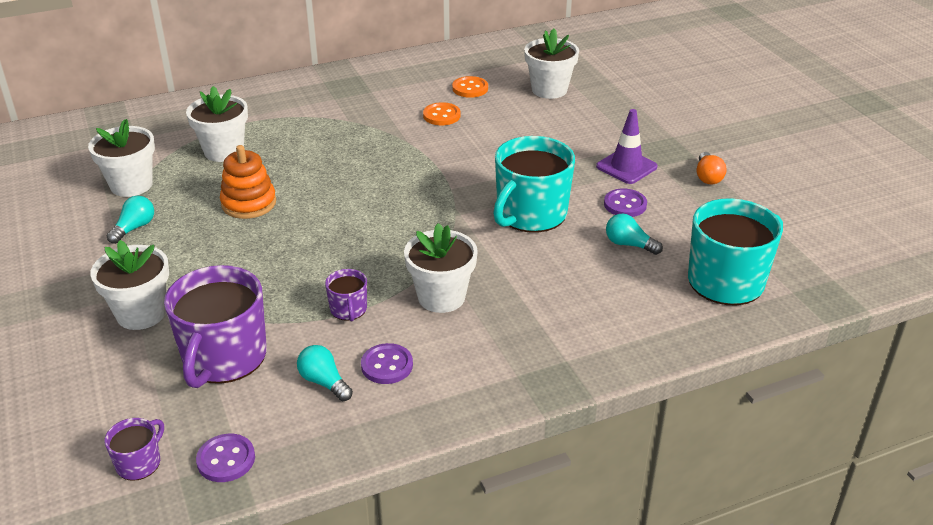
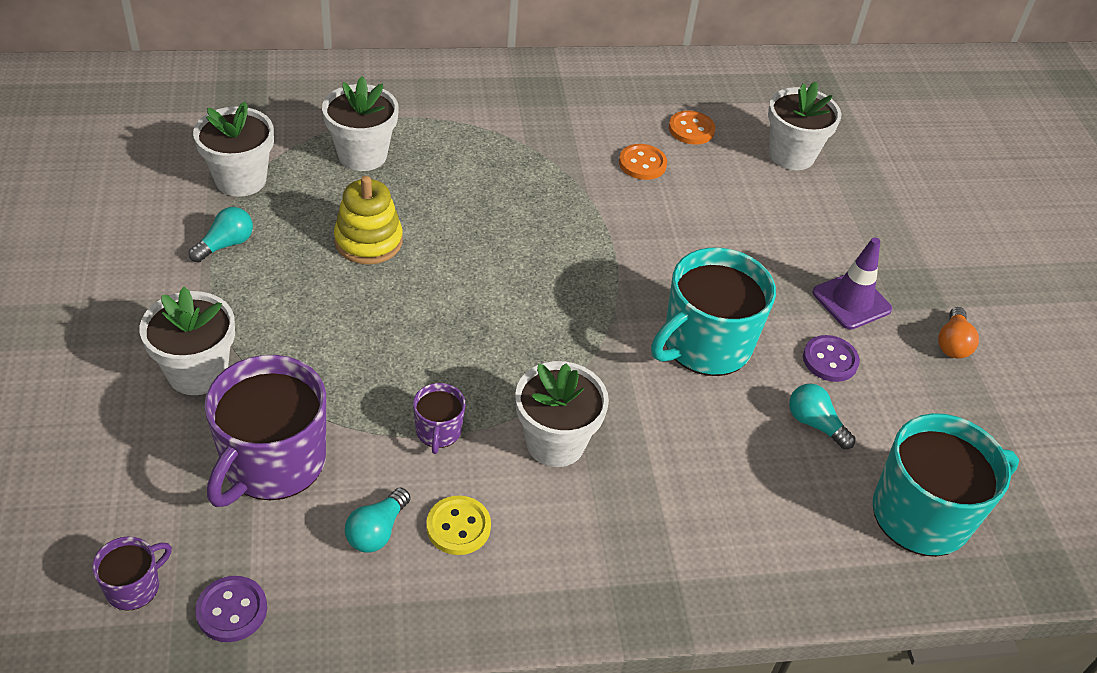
camera: 10 degrees right, 10 degrees up
orange stacking toy [220,145,276,219] -> yellow stacking toy [334,176,403,264]
turquoise light bulb [297,345,353,401] -> turquoise light bulb turned 120 degrees counterclockwise [345,488,410,553]
purple button [361,343,413,384] -> yellow button [426,496,491,555]

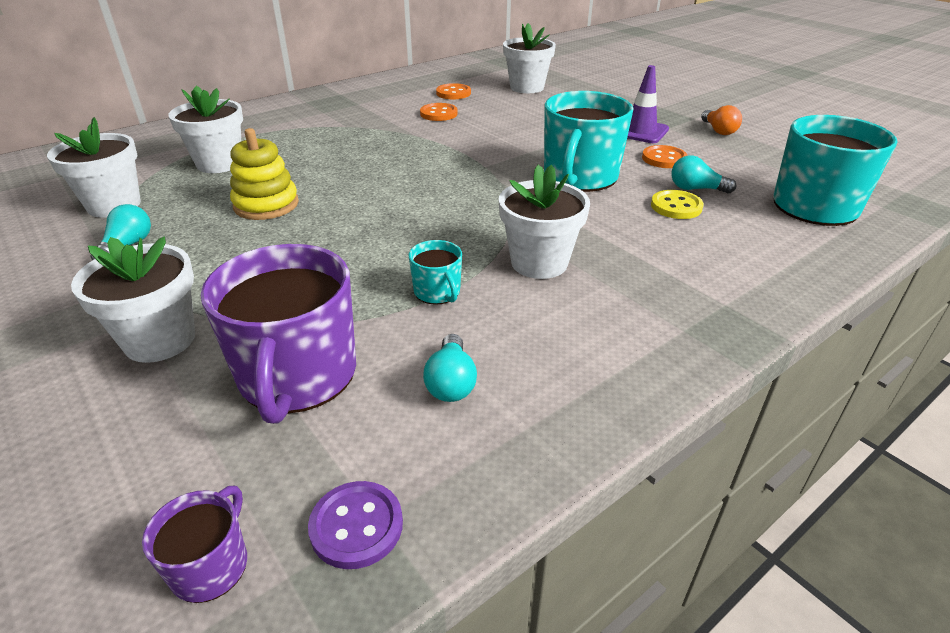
camera: 25 degrees left, 10 degrees down
purple mug [413,383,465,454] -> turquoise mug [409,240,462,305]
yellow button [426,496,491,555] -> yellow button moved to [651,190,704,219]
purple button [803,335,860,382] -> orange button [642,145,688,168]

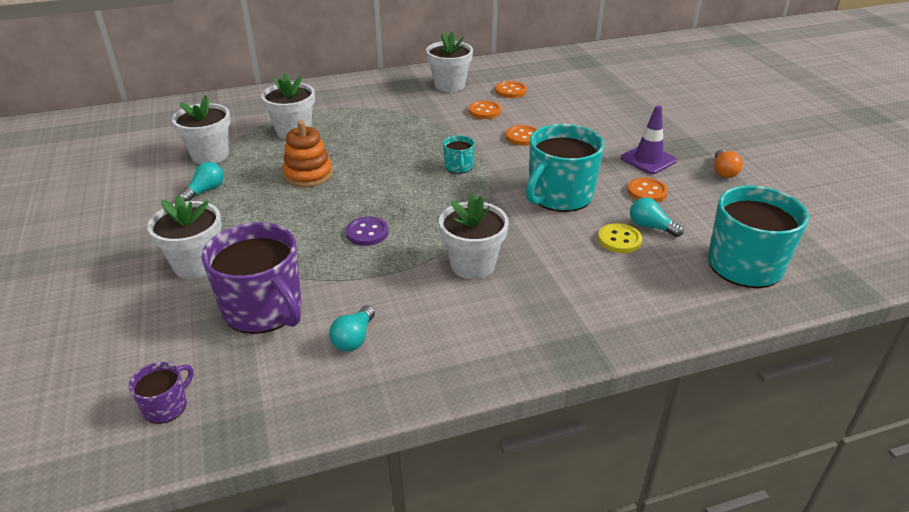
camera: 20 degrees right, 0 degrees up
purple mug [201,244,356,424] -> purple mug turned 60 degrees counterclockwise [202,222,301,334]
yellow stacking toy [230,128,299,220] -> orange stacking toy [283,121,333,187]
purple button [308,481,403,569] -> purple button moved to [346,216,389,246]
turquoise mug [409,240,462,305] -> turquoise mug moved to [443,135,475,174]
white flower pot [503,23,556,93] -> white flower pot moved to [426,31,473,92]
none -> orange button [506,125,537,146]

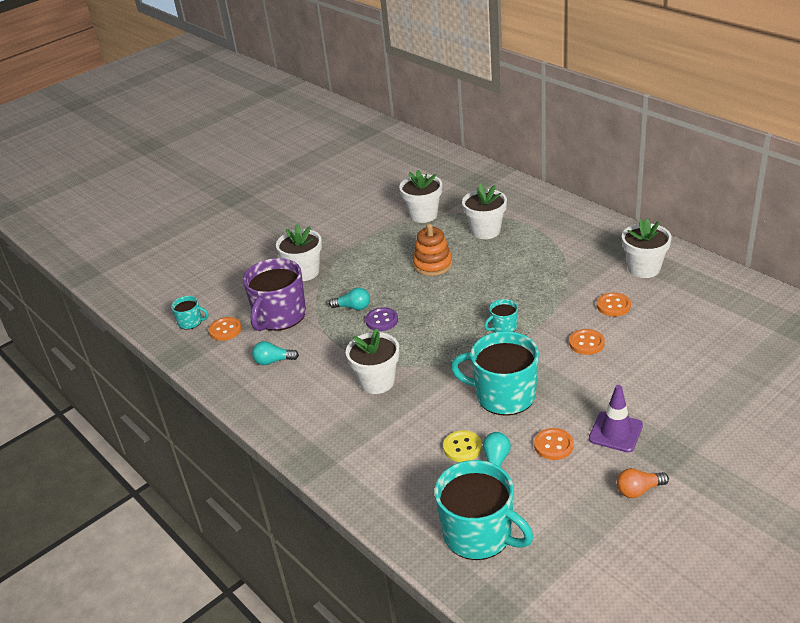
camera: 70 degrees right, 0 degrees up
purple mug [129,362,194,424] -> turquoise mug [171,296,209,330]
turquoise light bulb [179,162,224,202] -> turquoise light bulb moved to [329,288,370,310]
orange button [496,81,527,98] -> orange button moved to [209,317,242,341]

